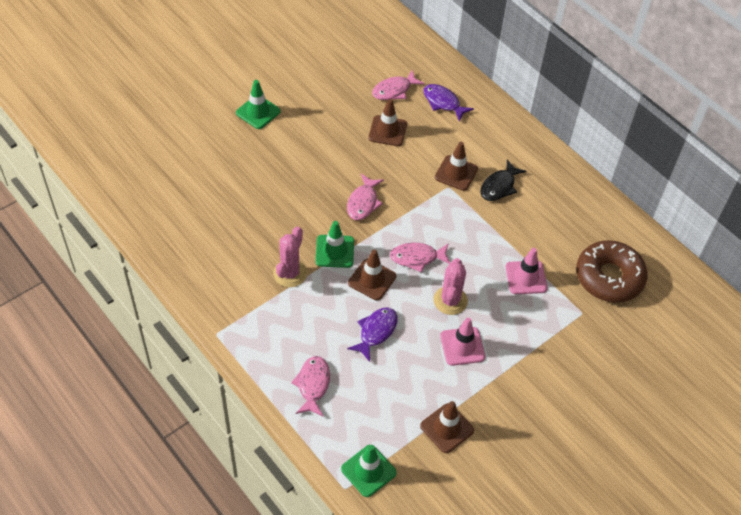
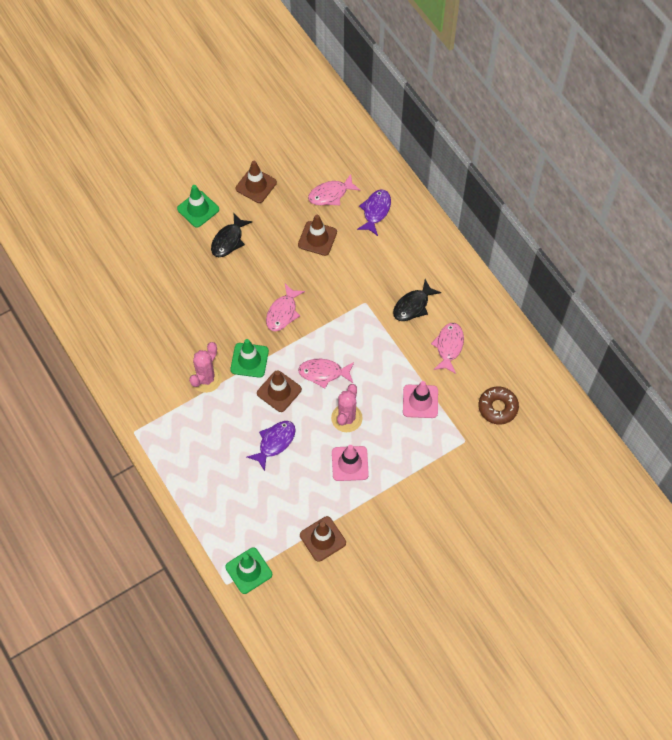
camera: 10 degrees right, 10 degrees up
pink fish [291,356,330,417] -> pink fish moved to [431,323,464,374]
purple fish [423,84,474,121] -> purple fish turned 60 degrees clockwise [357,189,391,236]
brown traffic cone [435,142,478,191] -> brown traffic cone moved to [236,161,277,203]
brown donut [576,240,647,302] -> brown donut [478,387,519,425], size x0.62
none -> black fish [211,212,252,257]

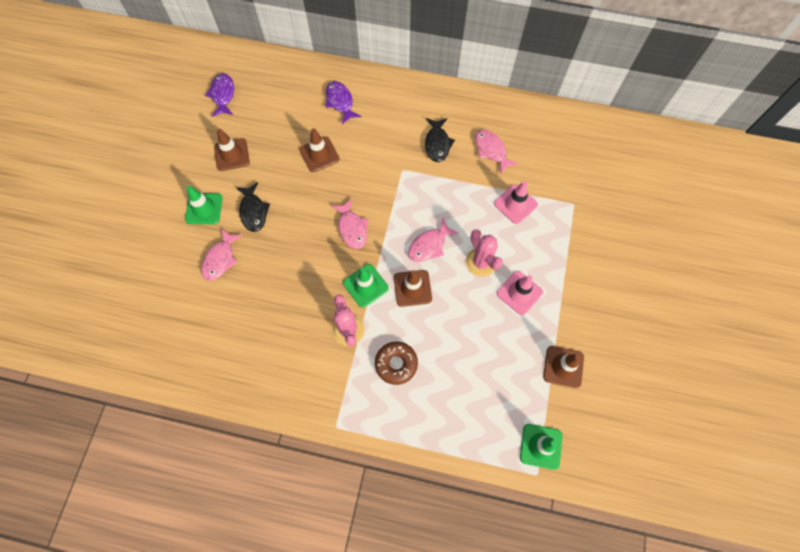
camera: 45 degrees left, 5 degrees up
purple fish [247,421,296,471] -> purple fish moved to [205,73,234,117]
pink fish [308,174,361,205] -> pink fish moved to [201,228,243,281]
brown donut [478,387,519,425] -> brown donut moved to [375,341,418,385]

